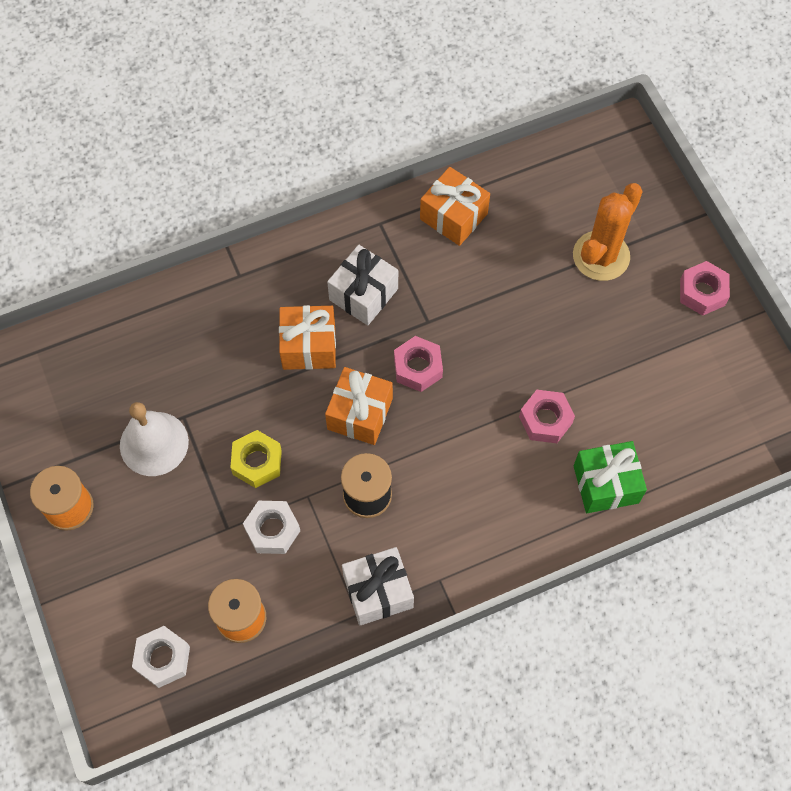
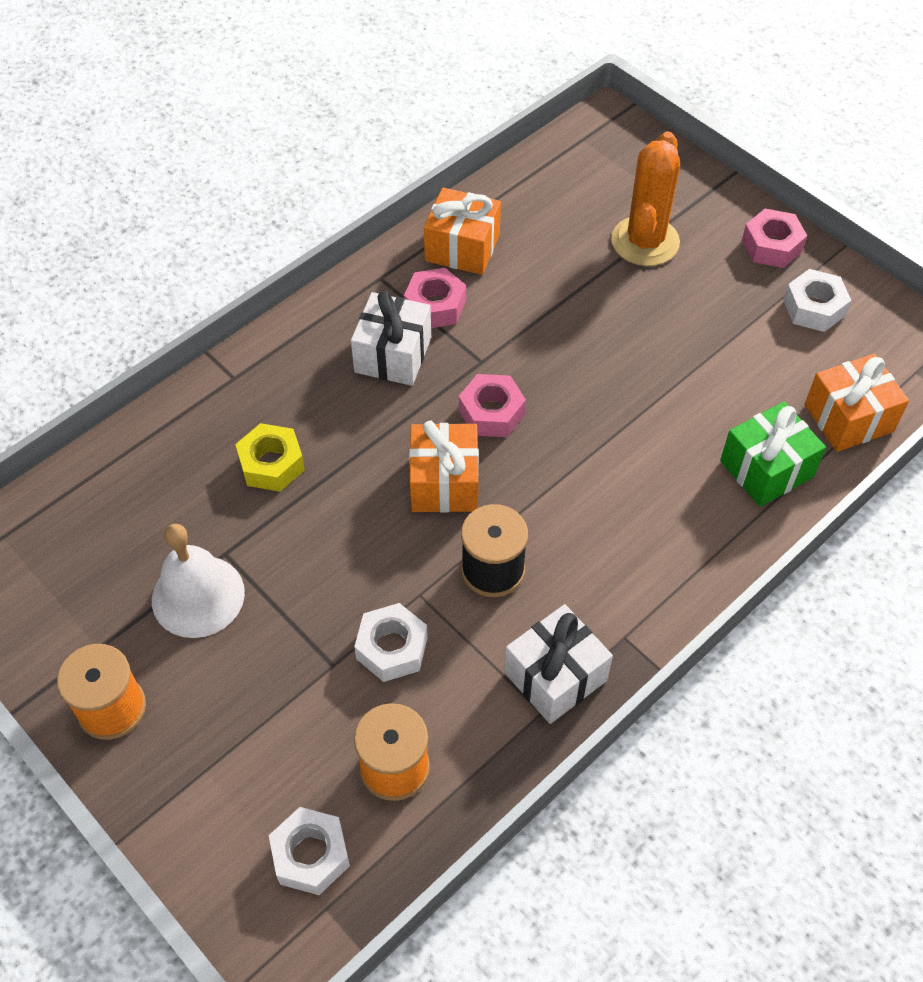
camera: 20 degrees left, 10 degrees down
yellow nut [230,430,282,488] -> yellow nut moved to [235,423,305,492]
orange gift [279,305,336,370] -> orange gift moved to [805,354,909,452]
pink nut [519,390,575,443] -> pink nut moved to [404,268,466,328]
none -> white nut [783,269,851,332]

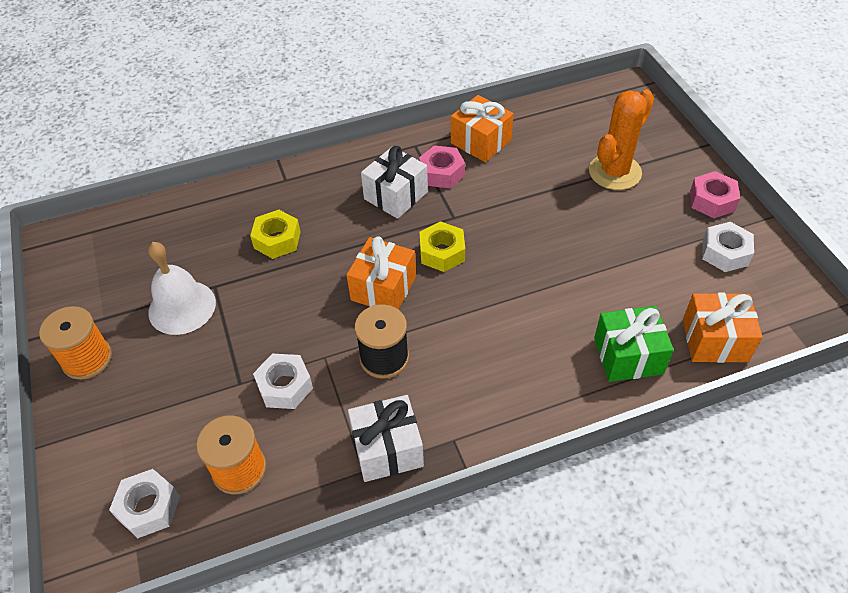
camera: 25 degrees right, 5 degrees down
pink nut [459,374,526,437] -> yellow nut [419,221,465,272]

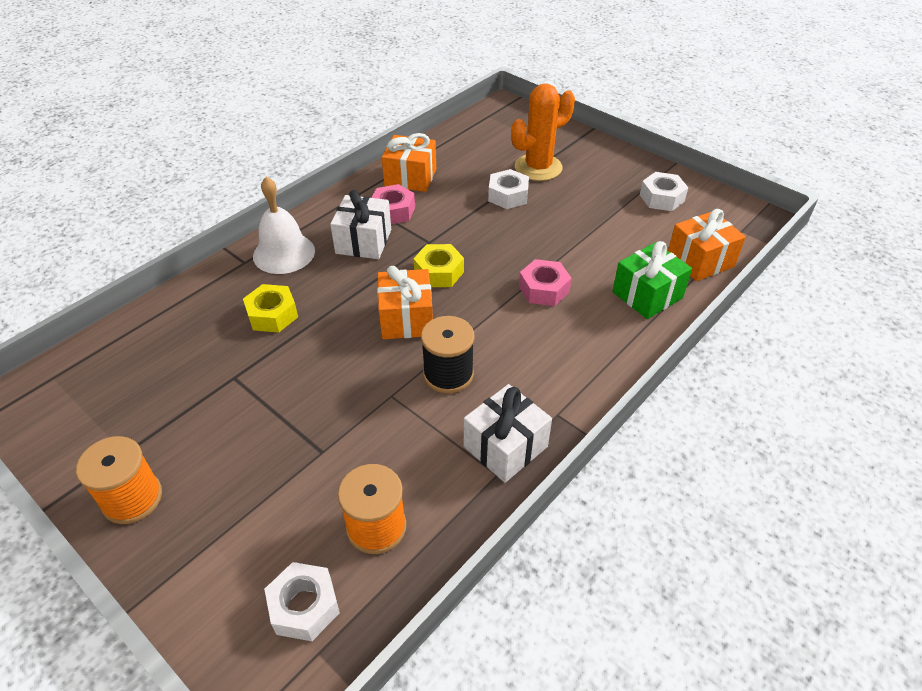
camera: 30 degrees left, 5 degrees down
white bell [148,242,216,335] -> white bell moved to [253,177,315,274]
white nut [253,353,313,409] -> white nut moved to [488,169,529,209]
orange cactus [589,89,654,190] -> orange cactus turned 45 degrees clockwise [511,84,575,181]
pink nut [690,171,740,218] -> pink nut moved to [519,259,572,306]

